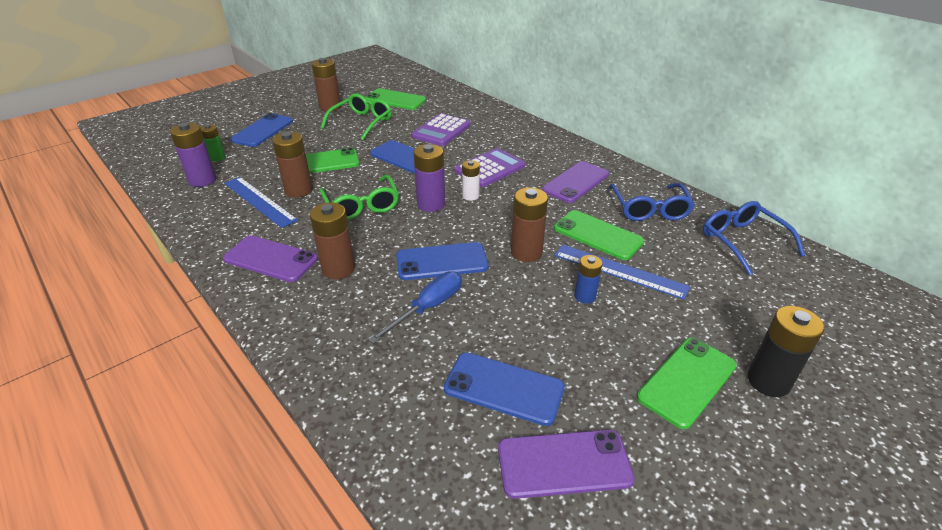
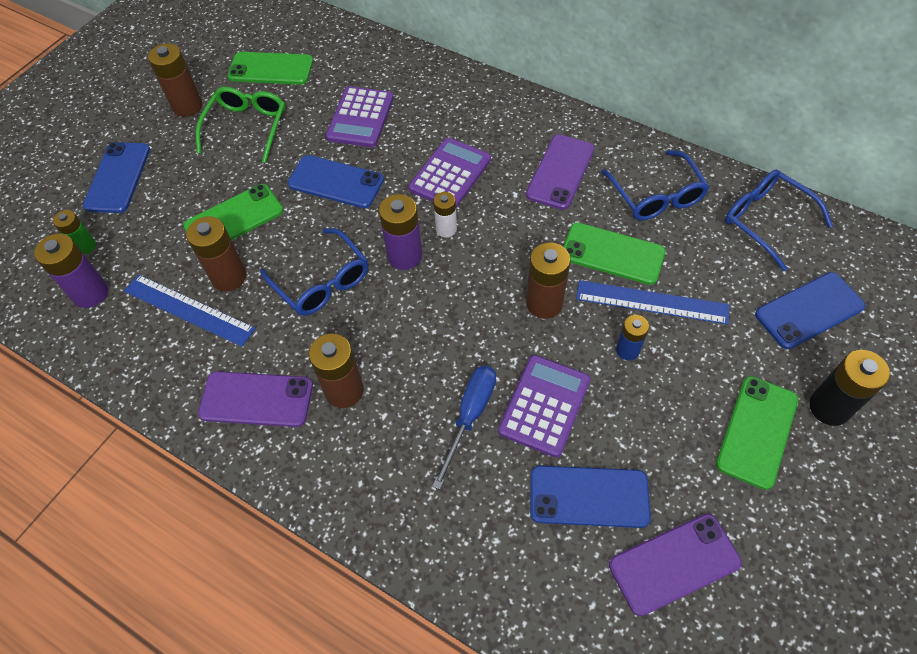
camera: 15 degrees left, 20 degrees up
green glasses [319,175,399,220] -> blue glasses [260,228,368,316]
blue phone [396,242,489,280] -> blue phone moved to [755,272,865,349]
none -> purple calculator [498,355,591,458]

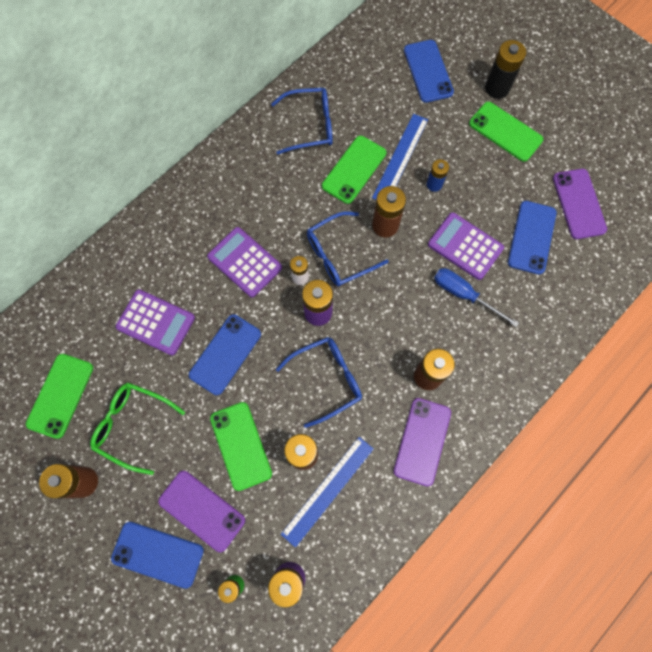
camera: 80 degrees left, 15 degrees up
purple phone [526,134,595,210] -> purple phone moved to [158,471,245,552]
blue glasses [725,170,833,271] -> blue glasses moved to [307,211,389,287]

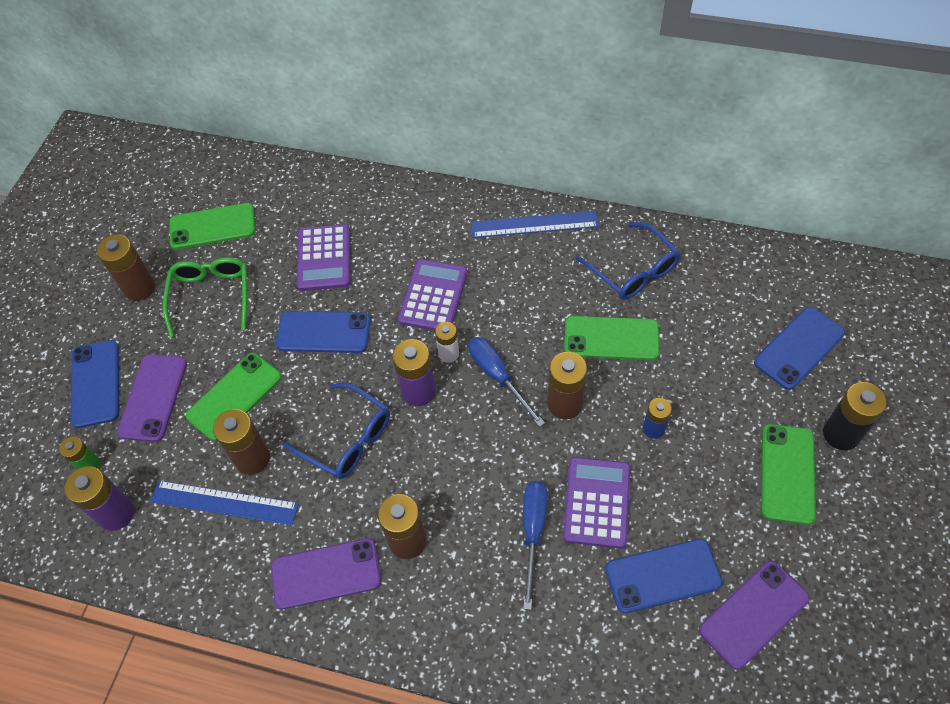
camera: 65 degrees right, 15 degrees down
blue glasses [307,211,389,287] -> blue screwdriver [468,337,545,427]
blue ruler [372,114,428,200] -> blue ruler moved to [471,211,599,238]

